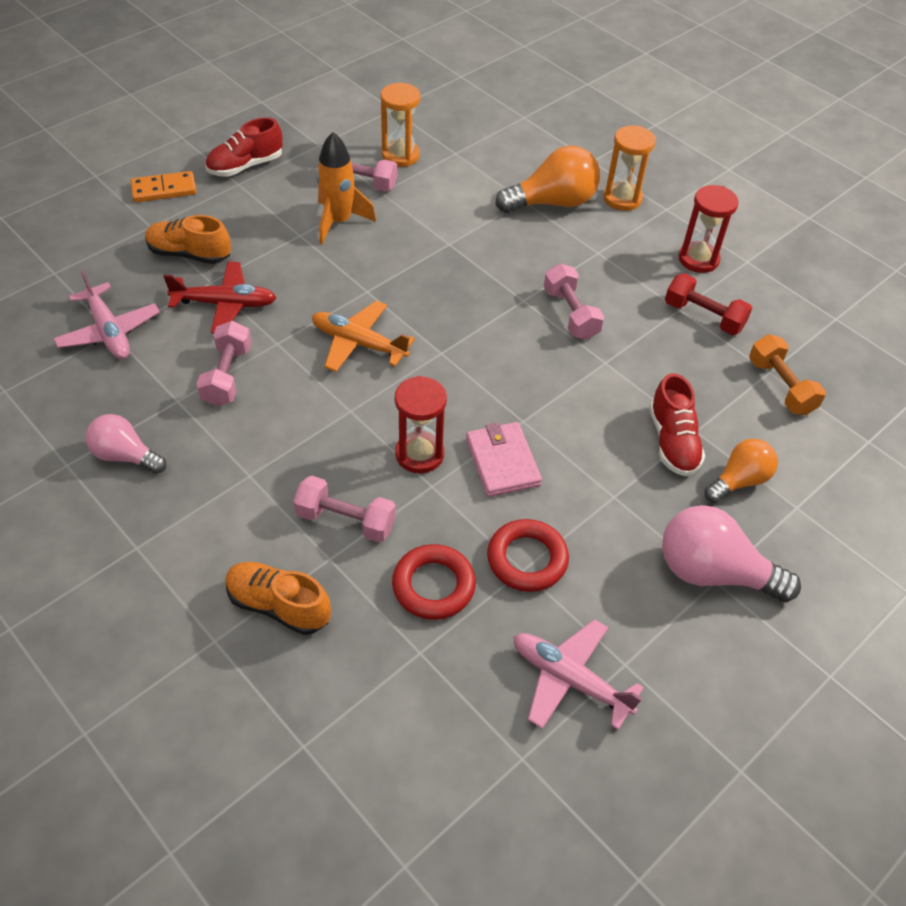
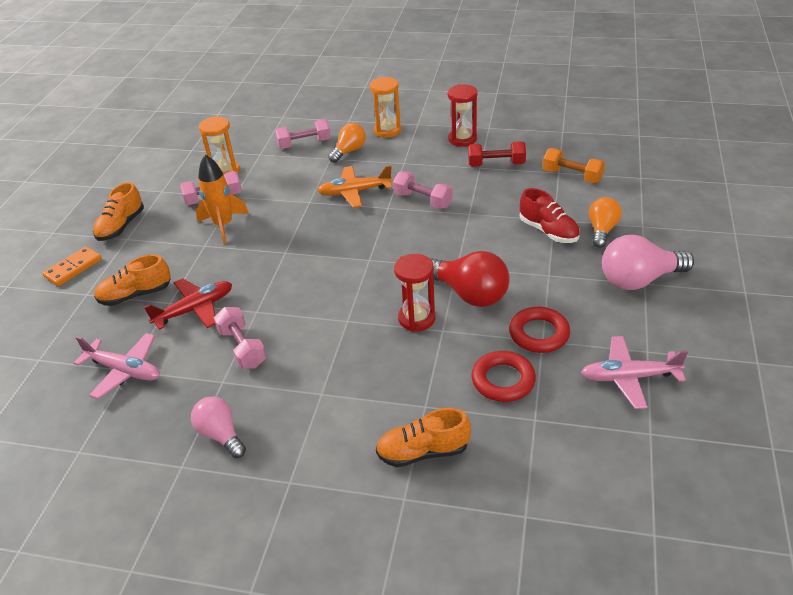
camera: 30 degrees left, 10 degrees down
pink light bulb [86,414,166,474] -> pink light bulb turned 60 degrees clockwise [191,396,246,458]
red shoe [205,117,283,177] -> orange shoe [93,182,144,241]
pink dumbbell [293,476,396,543] -> pink dumbbell moved to [275,119,331,149]
orange plane [312,301,415,372] -> orange plane moved to [317,165,393,208]
pink wallet [466,422,542,497] -> red light bulb [430,251,510,307]
orange light bulb [496,146,600,213] -> orange light bulb [328,123,366,163], size x0.63

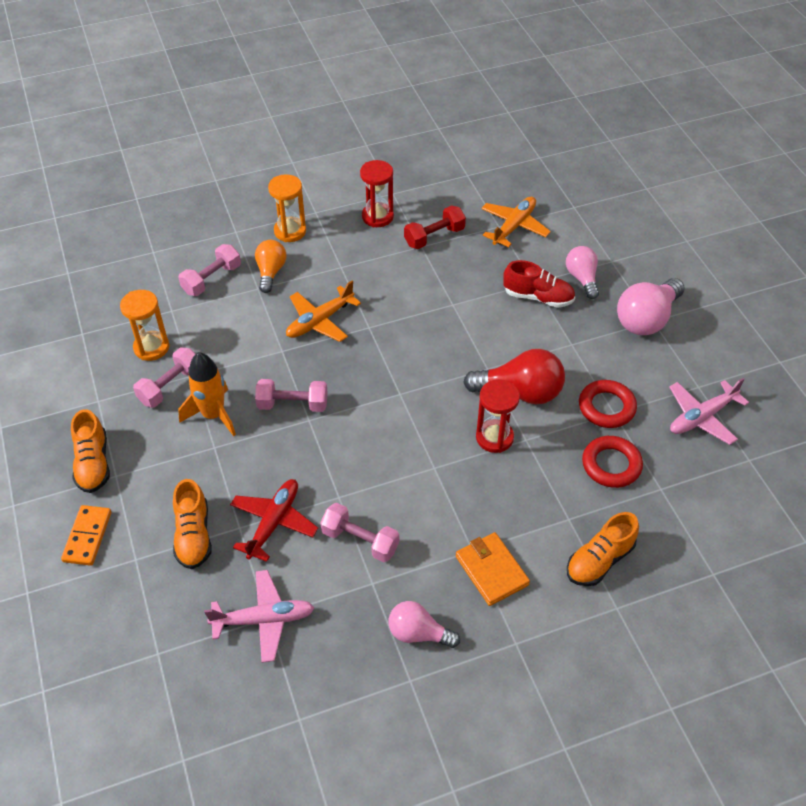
camera: 35 degrees left, 10 degrees up
orange shoe [94,254,171,306] -> orange shoe turned 45 degrees counterclockwise [173,479,212,569]
pink dumbbell [393,171,453,209] -> pink dumbbell moved to [255,379,327,412]
orange dumbbell [543,148,605,183] -> orange plane [481,196,551,247]
orange light bulb [589,197,622,248] -> pink light bulb [566,246,599,299]
none -> orange wallet [456,532,530,606]

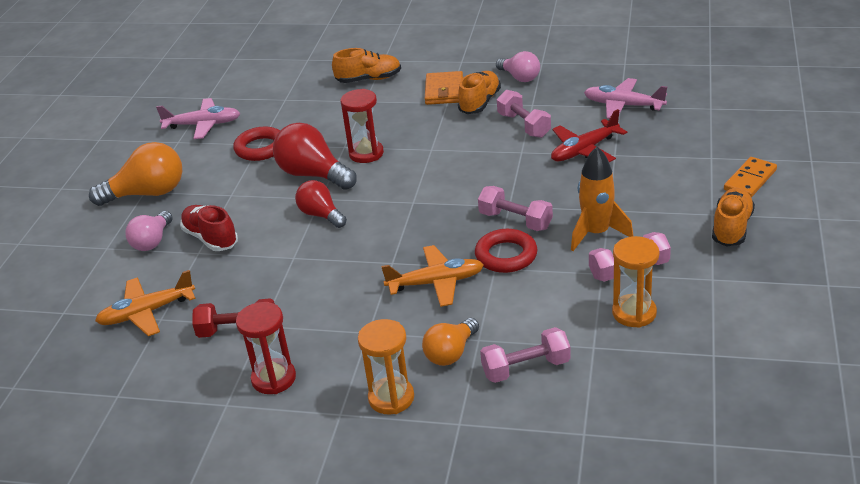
camera: 145 degrees left, 15 degrees down
orange shoe [173,479,212,569] -> orange shoe moved to [458,71,501,114]
red ring [582,436,643,488] -> red ring moved to [475,229,538,273]
pink light bulb [617,278,685,335] -> orange light bulb [89,142,182,206]
none -> red light bulb [295,180,347,228]

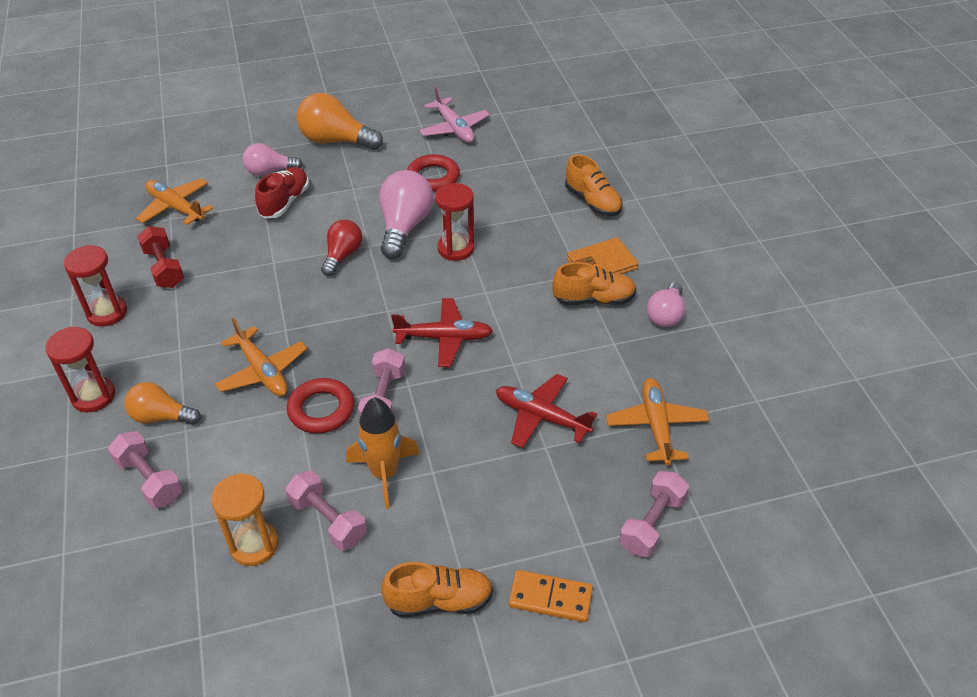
camera: 60 degrees right, 10 degrees up
orange light bulb [89,142,182,206] -> orange light bulb turned 150 degrees clockwise [297,93,383,150]
red light bulb [273,123,357,190] -> pink light bulb [379,170,434,259]
orange hourglass [358,319,414,414] -> red hourglass [45,326,115,412]
pink dumbbell [497,90,551,138] -> pink dumbbell moved to [619,471,689,557]
pink plane [584,78,667,119] -> orange plane [606,378,709,465]
none -> red plane [391,298,493,367]

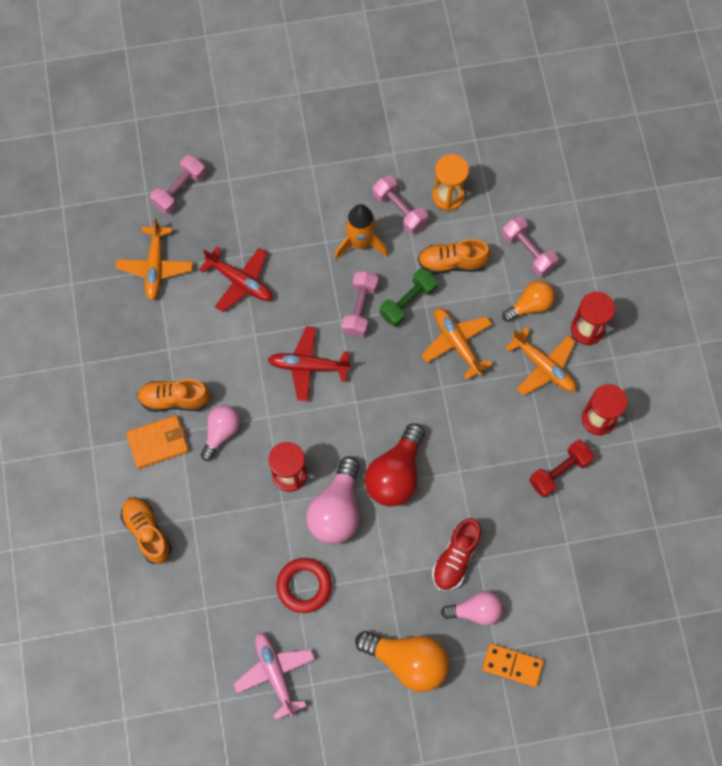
camera: 175 degrees left, 25 degrees up
orange light bulb [125,382,201,425] -> orange light bulb turned 45 degrees counterclockwise [502,281,555,322]
orange plane [136,178,213,225] -> orange plane moved to [505,327,576,396]
red dumbbell [137,226,184,288] -> red dumbbell turned 75 degrees clockwise [529,440,594,497]
red ring [287,378,354,433] -> green dumbbell [380,268,438,327]
red light bulb [321,220,362,276] -> red light bulb [365,423,425,506], size x1.59
orange shoe [381,562,493,618] -> orange shoe moved to [418,239,491,274]
orange domino [509,570,593,622] -> orange domino moved to [482,643,544,687]
pink light bulb [647,282,685,327] -> pink light bulb moved to [201,405,240,461]

